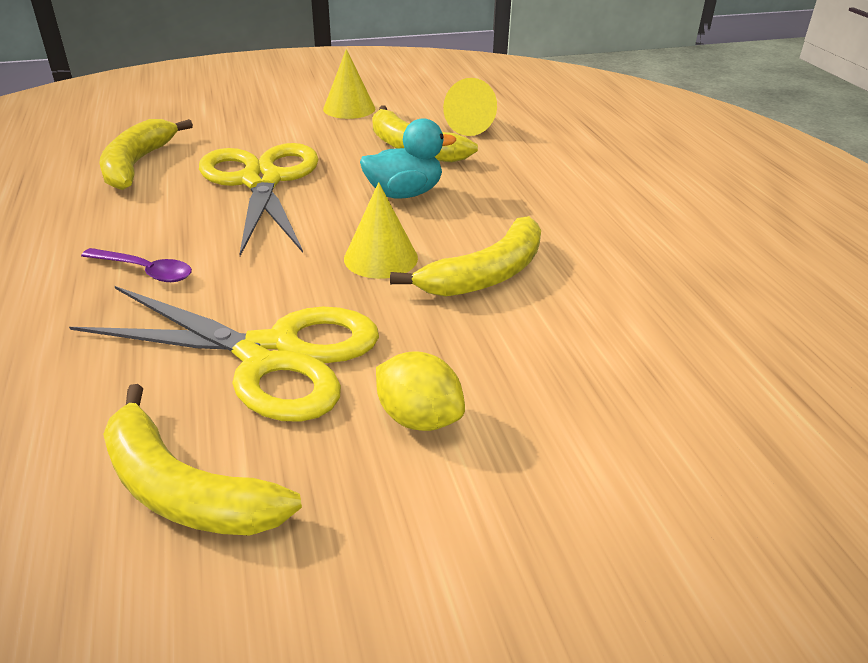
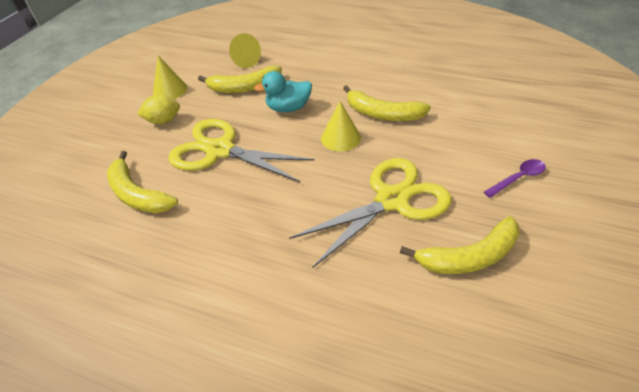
camera: 50 degrees left, 10 degrees up
purple spoon [81,248,192,282] -> purple spoon moved to [484,159,546,198]
turquoise duck [360,118,456,198] -> turquoise duck turned 120 degrees counterclockwise [254,71,312,112]
yellow lemon [376,351,465,431] -> yellow lemon moved to [137,95,180,124]
yellow banana [390,216,541,297] -> yellow banana turned 120 degrees clockwise [343,85,431,121]

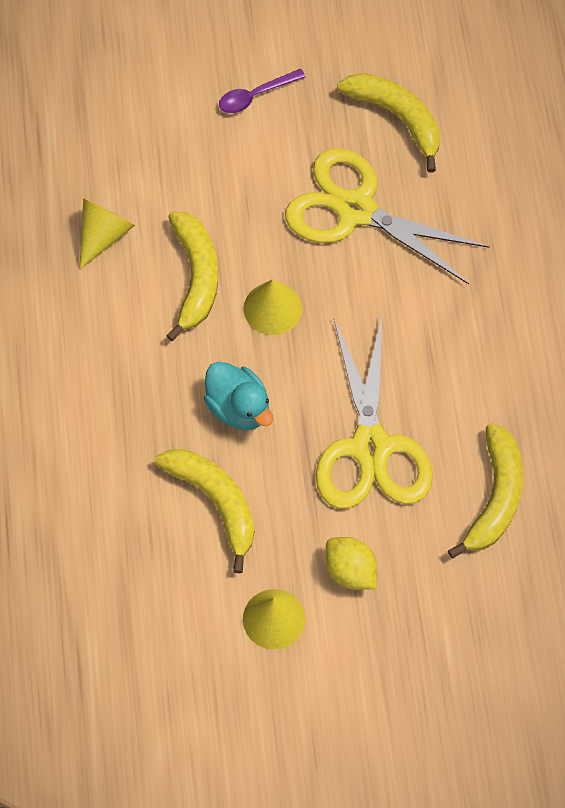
camera: 120 degrees left, 20 degrees up
yellow cone [229,33,261,68] -> yellow cone moved to [79,198,135,270]
purple spoon [484,159,546,198] -> purple spoon turned 60 degrees counterclockwise [219,69,306,113]

